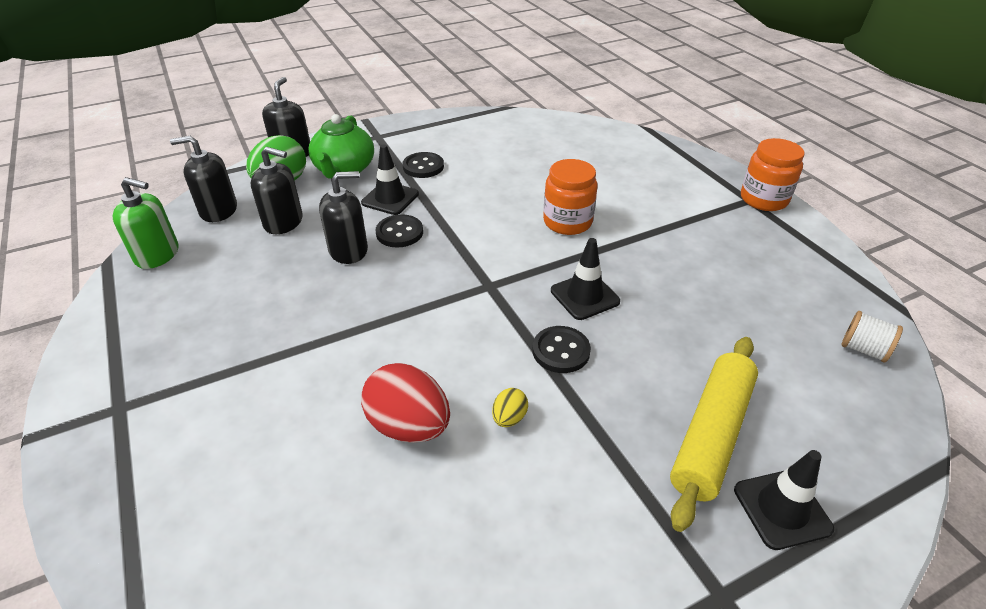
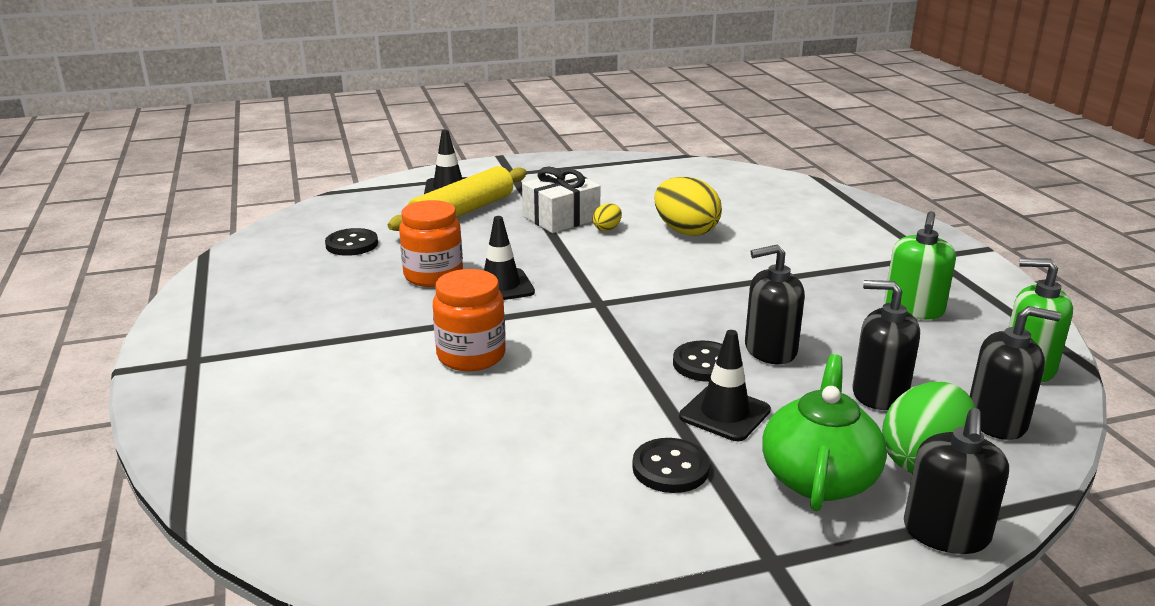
camera: 170 degrees left, 15 degrees down
red egg [361,363,450,443] -> yellow egg [654,177,722,236]
black button [532,326,591,373] -> black button moved to [325,228,378,256]
orange jar [741,138,804,211] -> orange jar moved to [399,200,463,287]
white spool [842,311,903,363] -> none
none -> white gift [522,167,600,233]
none -> green soap dispenser [884,211,956,320]

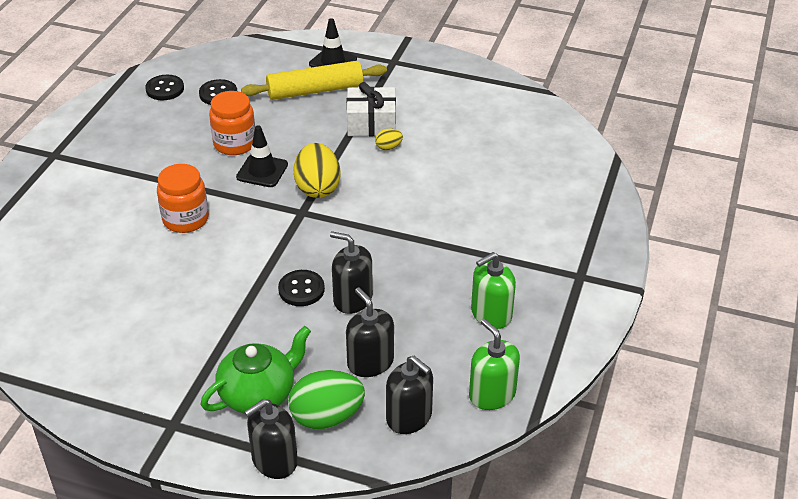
camera: 35 degrees right, 15 degrees up
black button [632,438,710,493] -> black button moved to [145,75,184,100]
yellow egg [654,177,722,236] -> yellow egg moved to [293,143,341,198]
black traffic cone [679,330,771,441] -> none

